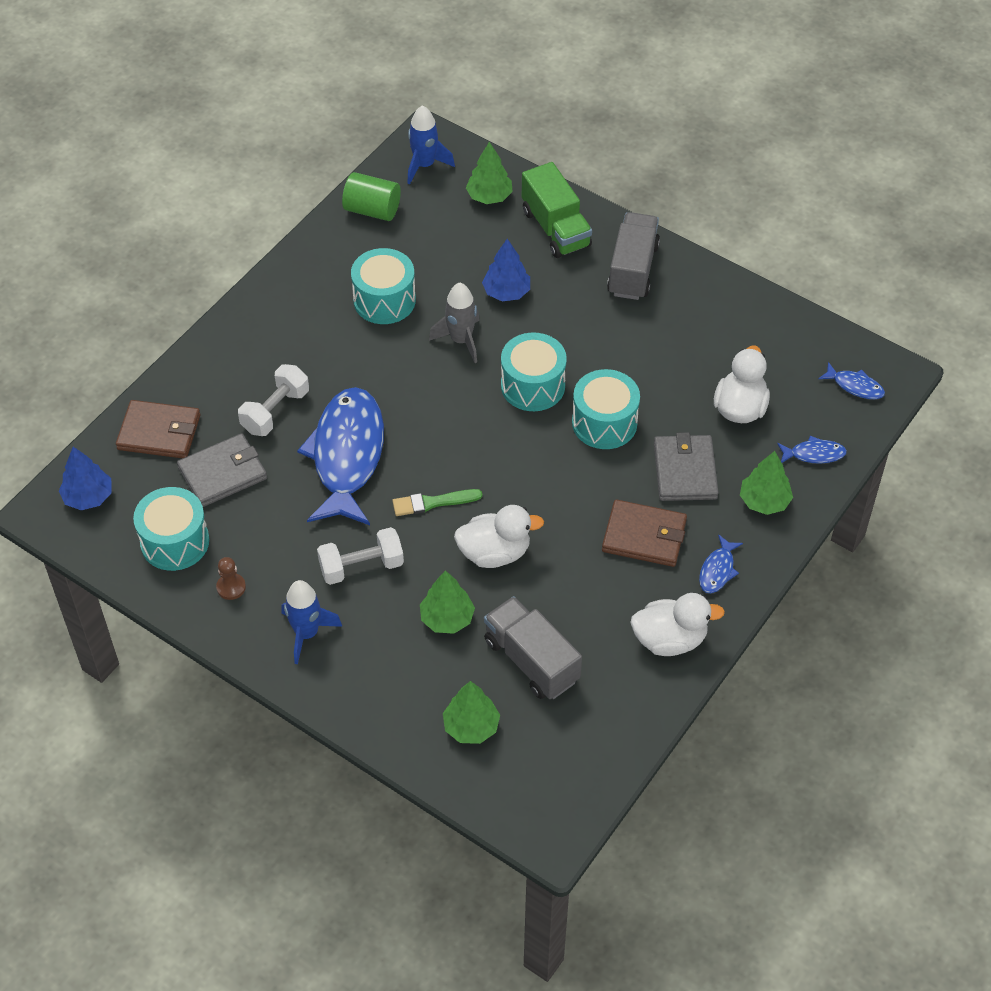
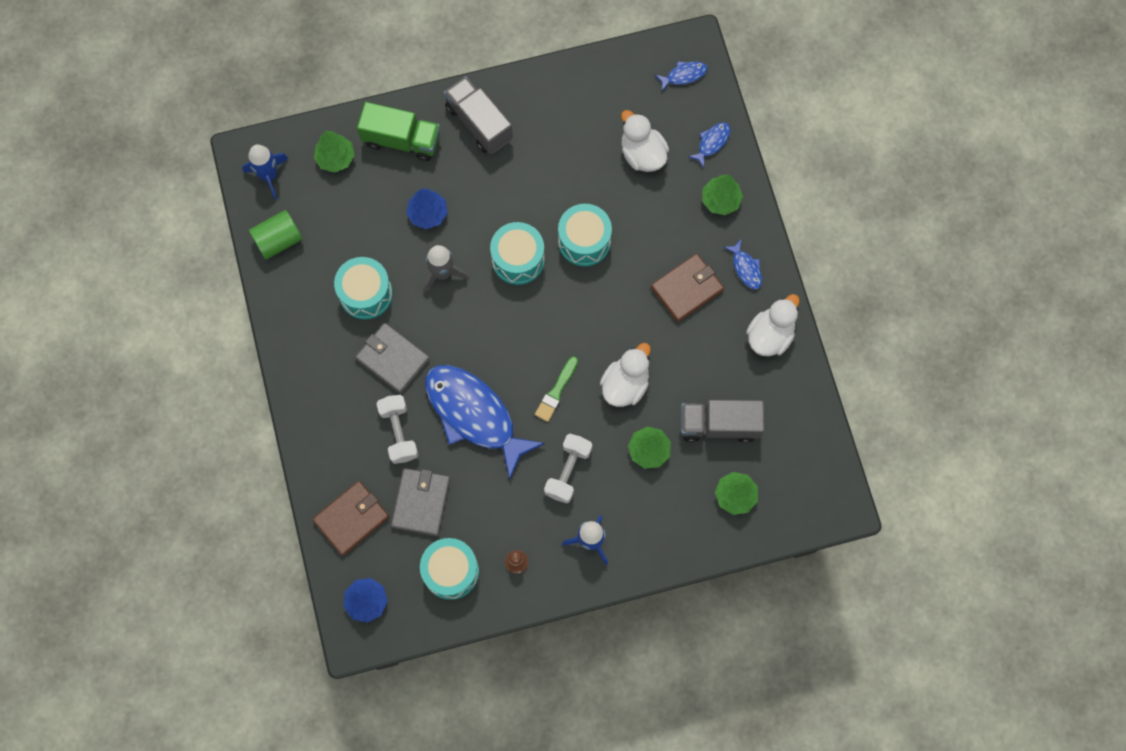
camera: 50 degrees left, 20 degrees up
grey wallet [654,432,719,501] -> grey wallet moved to [355,323,430,394]

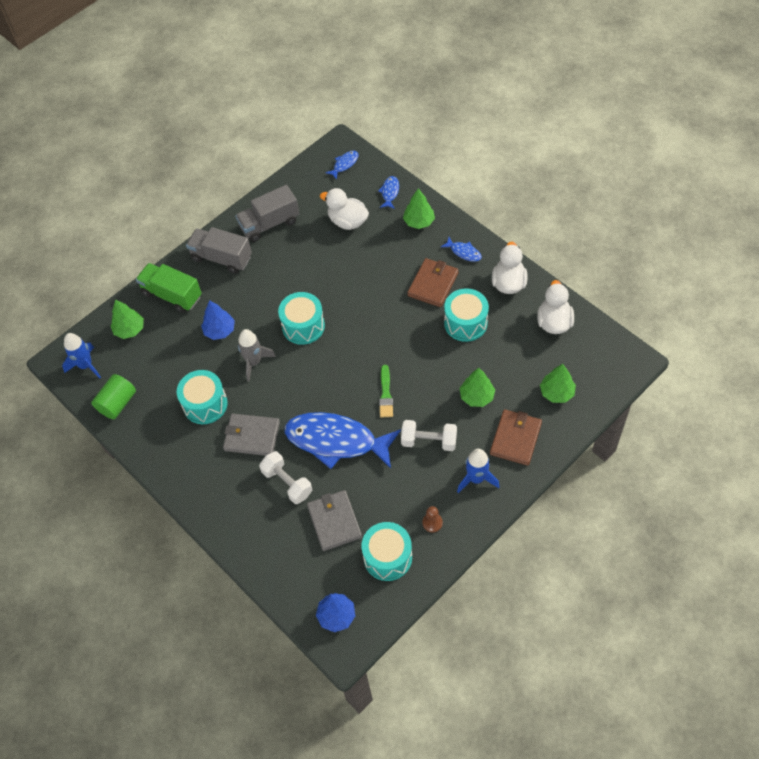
camera: 25 degrees left, 15 degrees down
brown wallet [312,481,389,556] -> brown wallet moved to [490,409,542,466]
green truck [357,102,440,161] -> green truck turned 135 degrees counterclockwise [136,263,202,313]
white dumbbell [544,434,592,503] -> white dumbbell turned 75 degrees counterclockwise [401,420,457,451]
turquoise drum [558,204,612,267] -> turquoise drum moved to [444,288,489,342]
white duck [600,343,651,407] -> white duck moved to [537,280,574,334]
grey truck [681,400,764,443] -> grey truck moved to [235,185,299,242]

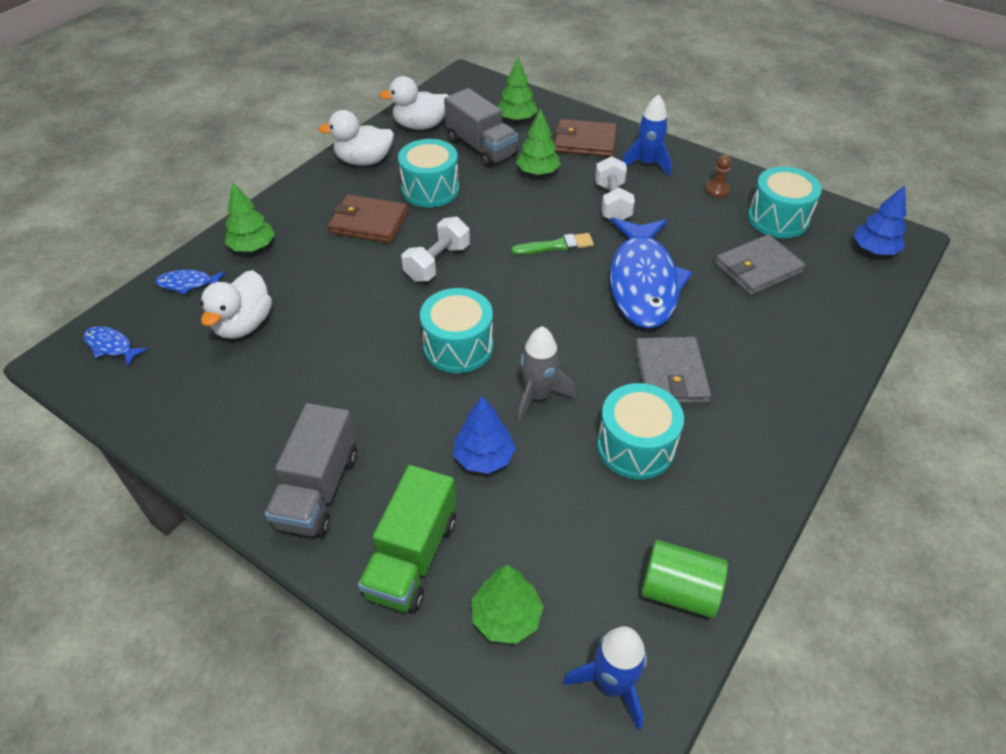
camera: 105 degrees left, 10 degrees down
grey truck [235,185,299,242] -> grey truck moved to [444,88,518,167]
white dumbbell [259,451,312,504] -> white dumbbell moved to [401,217,470,282]
blue fish [441,237,482,262] -> none

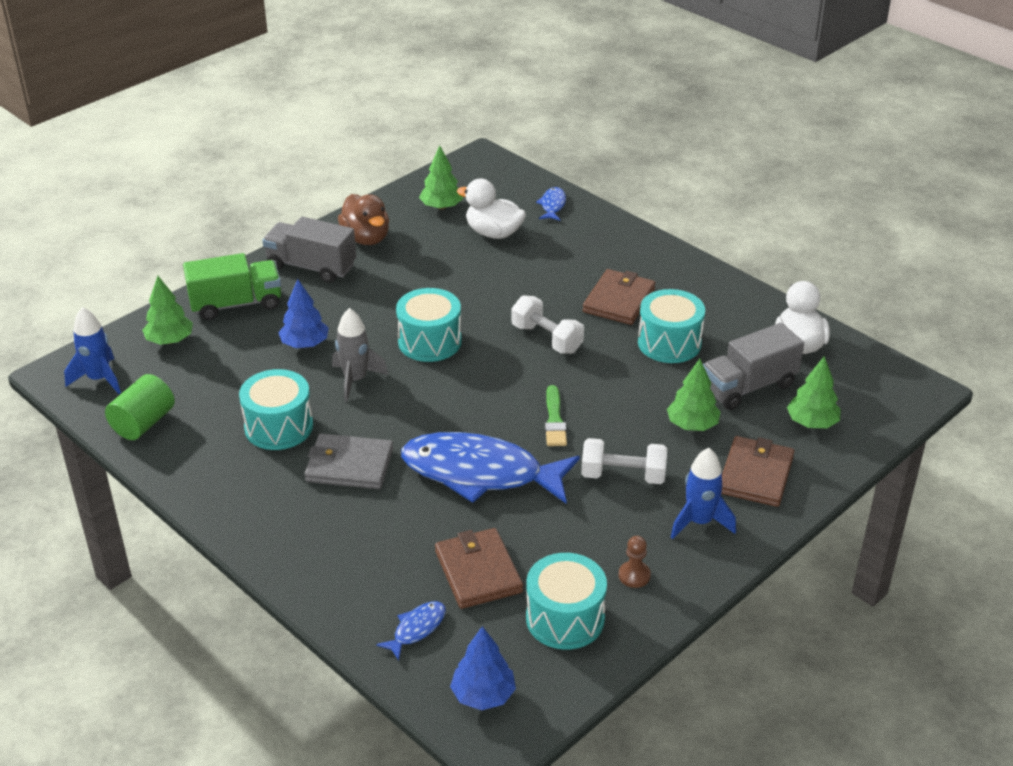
camera: 100 degrees right, 10 degrees down
blue fish [84,326,148,366] -> blue fish moved to [376,601,446,661]
green tree [225,182,275,252] -> green tree moved to [419,145,463,210]
white duck [318,110,394,166] -> none
green truck [358,465,456,613] -> green truck turned 135 degrees clockwise [183,253,281,320]
grey wallet [715,234,806,295] -> brown wallet [435,528,523,609]
none -> brown duck [338,194,389,245]

